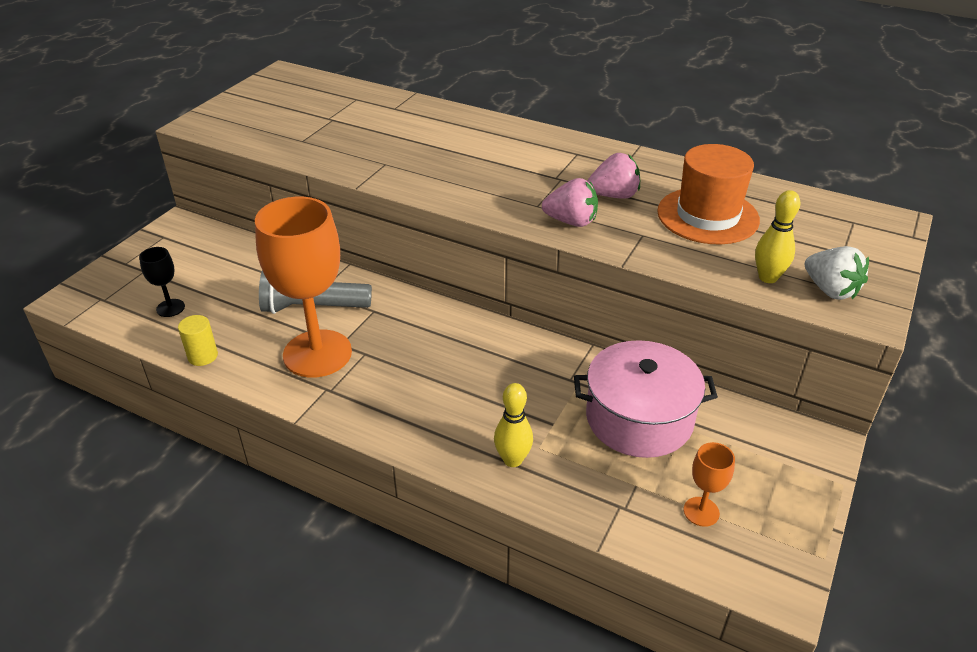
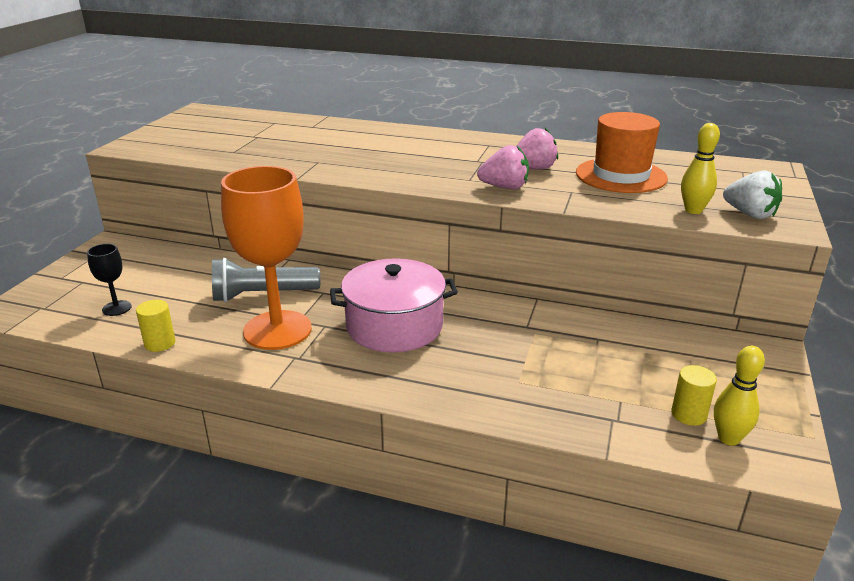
camera: 10 degrees left, 10 degrees down
yellow bowling pin [494,383,533,467] -> yellow bowling pin moved to [714,346,765,445]
pink pot [574,340,718,458] -> pink pot moved to [330,258,458,352]
orange goblet [684,442,735,527] -> yellow cylinder [671,365,717,426]

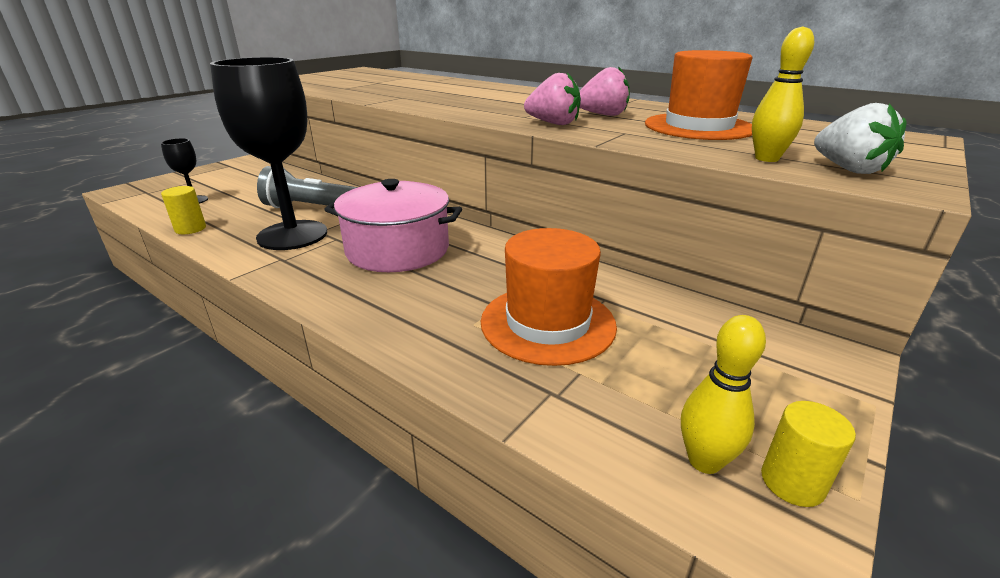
camera: 20 degrees right, 0 degrees up
orange goblet [221,166,312,350] -> black goblet [210,57,327,250]
yellow cylinder [671,365,717,426] -> yellow cylinder moved to [761,401,856,507]
none -> orange hat [481,228,617,366]

